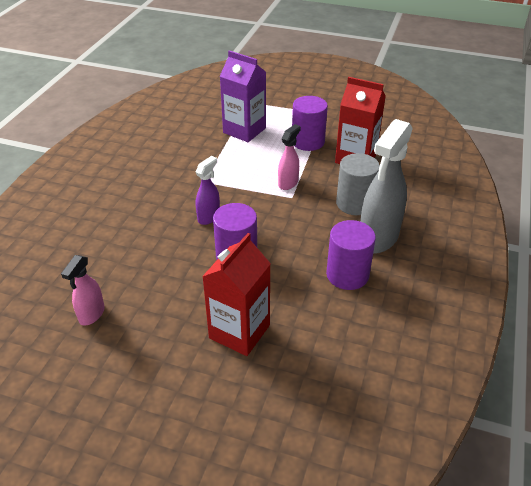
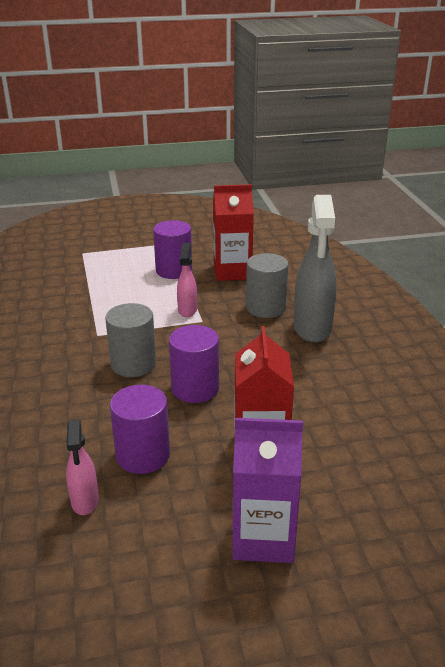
camera: 30 degrees left, 10 degrees down
purple spray bottle [196,156,220,225] -> grey cylinder [105,303,156,377]
purple carton [220,50,266,142] -> purple carton moved to [232,418,303,563]
purple cylinder [326,220,376,290] -> purple cylinder moved to [110,385,170,474]

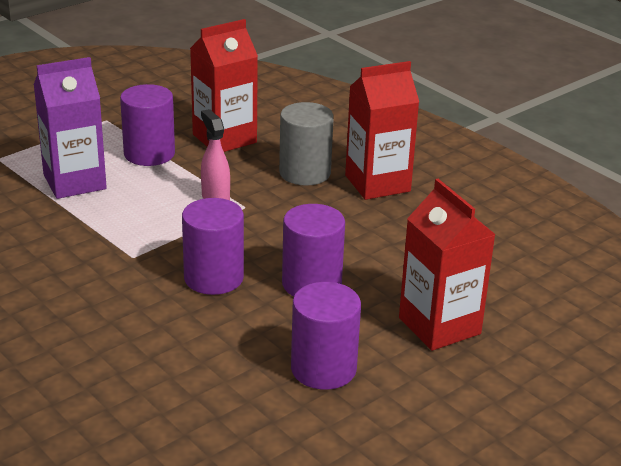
camera: 30 degrees left, 0 degrees up
pink spray bottle [66,420,99,515] -> none
grey cylinder [105,303,156,377] -> purple cylinder [182,198,244,295]
purple carton [232,418,303,563] -> purple carton moved to [34,57,107,199]
grey spray bottle [294,195,337,343] -> red carton [345,61,419,200]

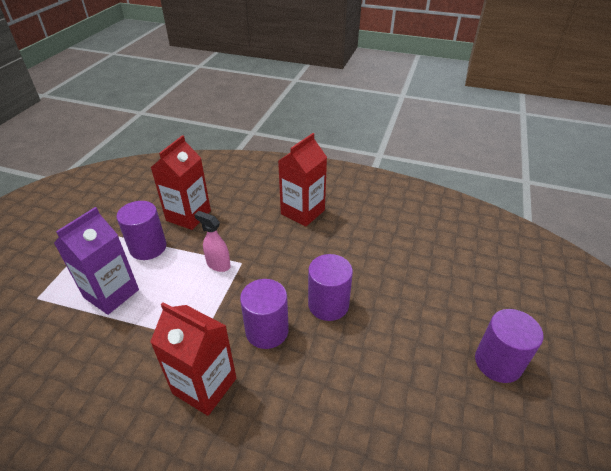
camera: 30 degrees left, 10 degrees up
grey cylinder [279,102,334,186] -> none
purple cylinder [291,282,361,390] -> purple cylinder moved to [475,309,543,383]
red carton [399,179,496,351] -> red carton moved to [150,302,236,416]

